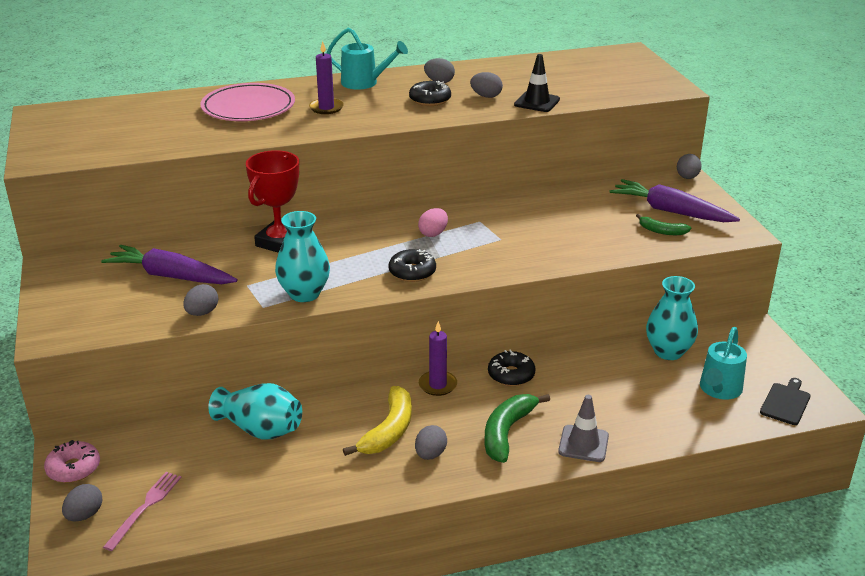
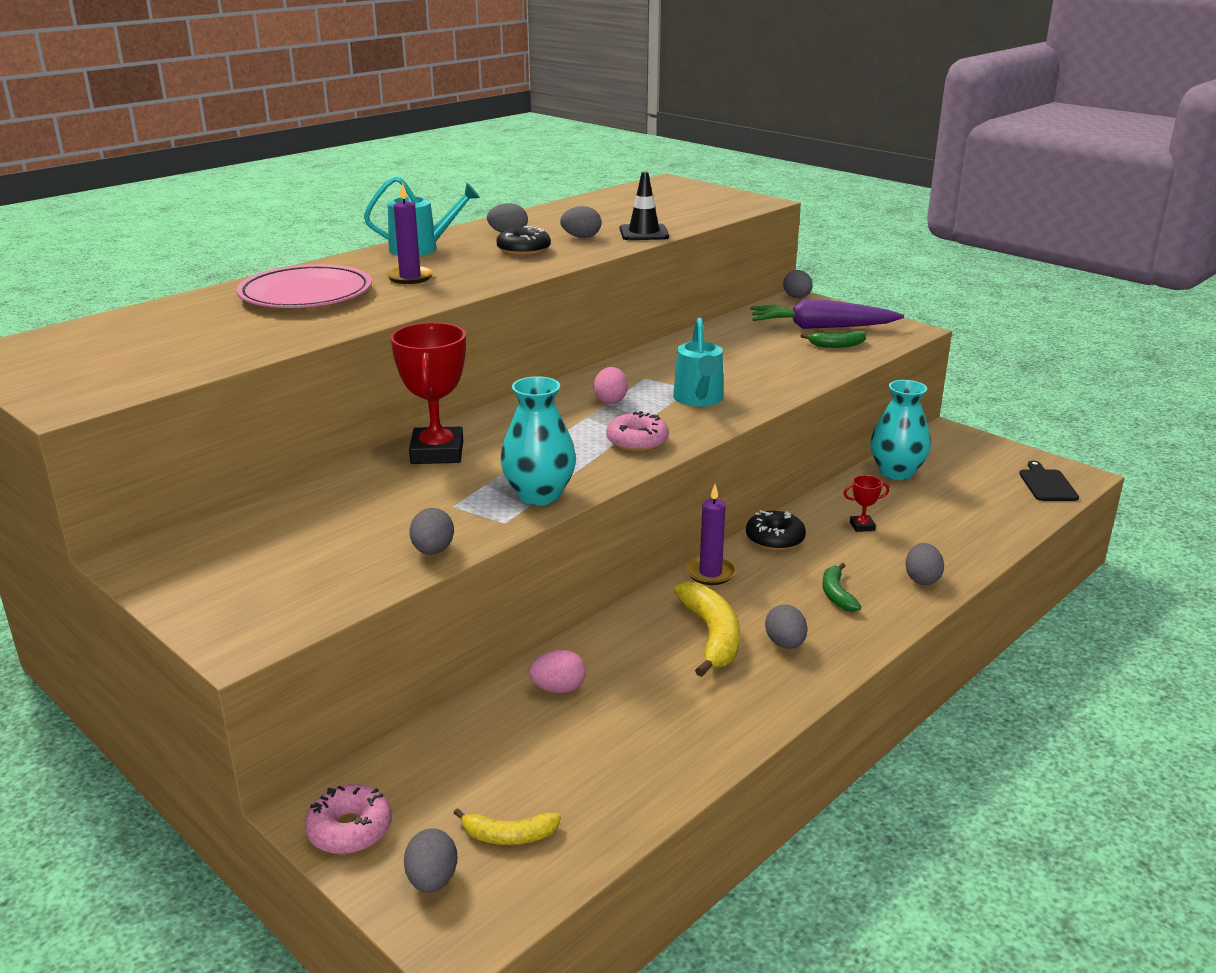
camera: 30 degrees left, 5 degrees down
purple carrot [101,245,238,284] -> none
pink fork [103,472,182,551] -> yellow banana [454,808,561,845]
turquoise vase [209,383,302,439] -> pink egg [529,650,586,693]
black donut [389,249,436,282] -> pink donut [606,411,669,452]
green banana [485,394,550,463] -> green banana [822,563,861,612], size x0.58
grey traffic cone [558,395,609,462] -> grey egg [905,543,944,585]
turquoise watering can [700,327,747,400] -> turquoise watering can moved to [673,318,723,407]
none -> red trophy [844,475,889,532]

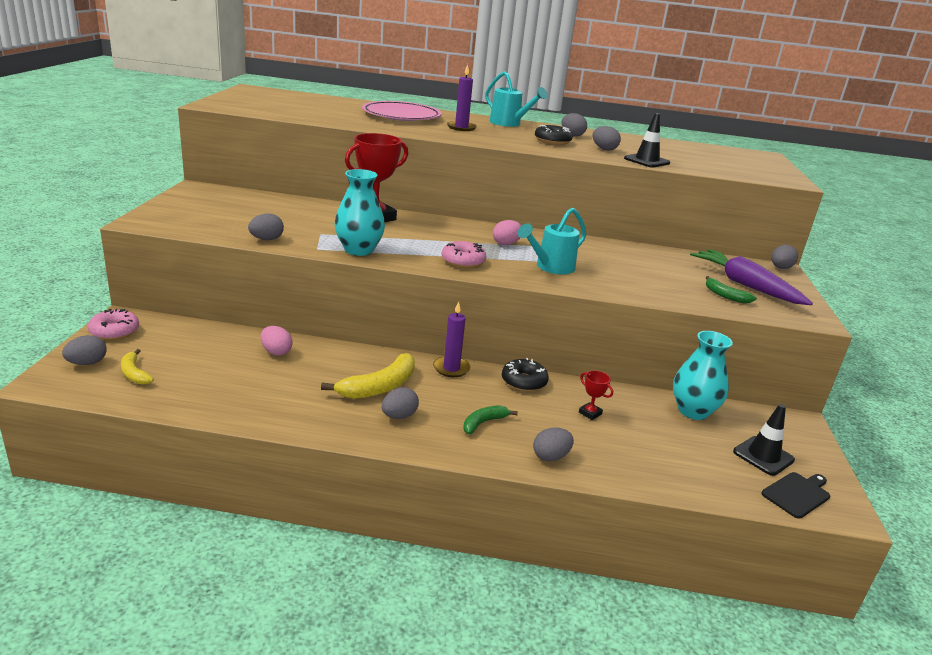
camera: 50 degrees right, 0 degrees up
none -> black traffic cone [733,404,795,476]

